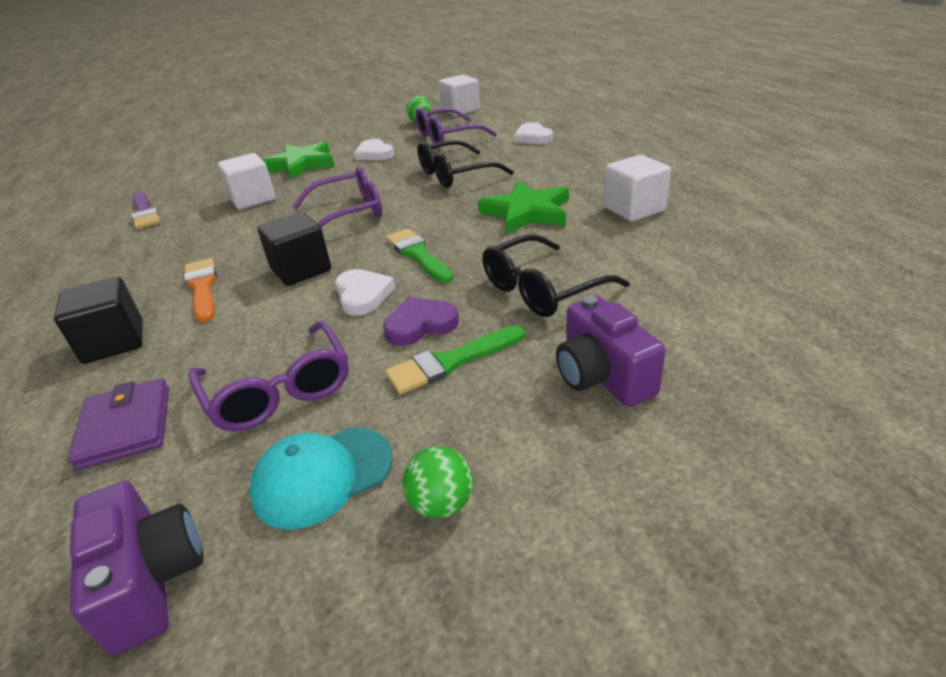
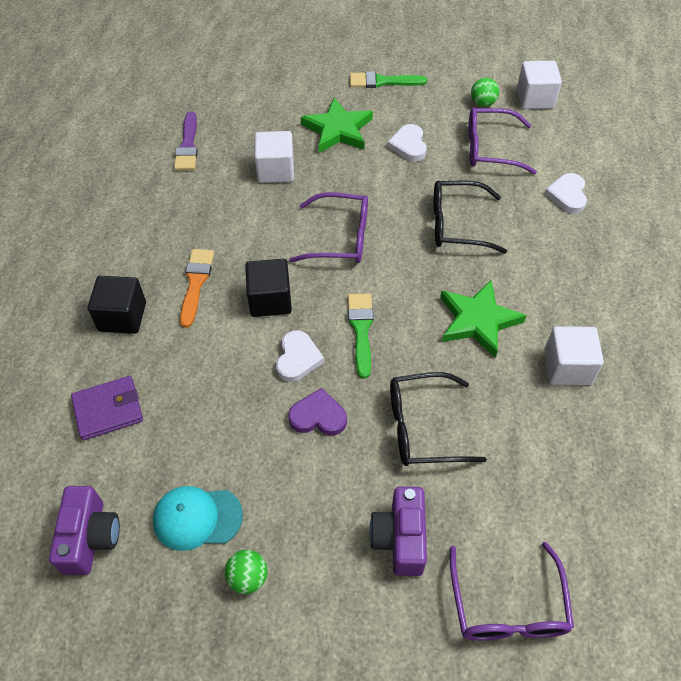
camera: 25 degrees right, 20 degrees up
purple wallet [68,378,169,470] -> purple wallet turned 60 degrees clockwise [71,376,143,440]
purple glasses [189,321,349,431] -> purple glasses moved to [450,542,574,641]
green brush [385,325,525,394] -> green brush moved to [350,71,427,88]

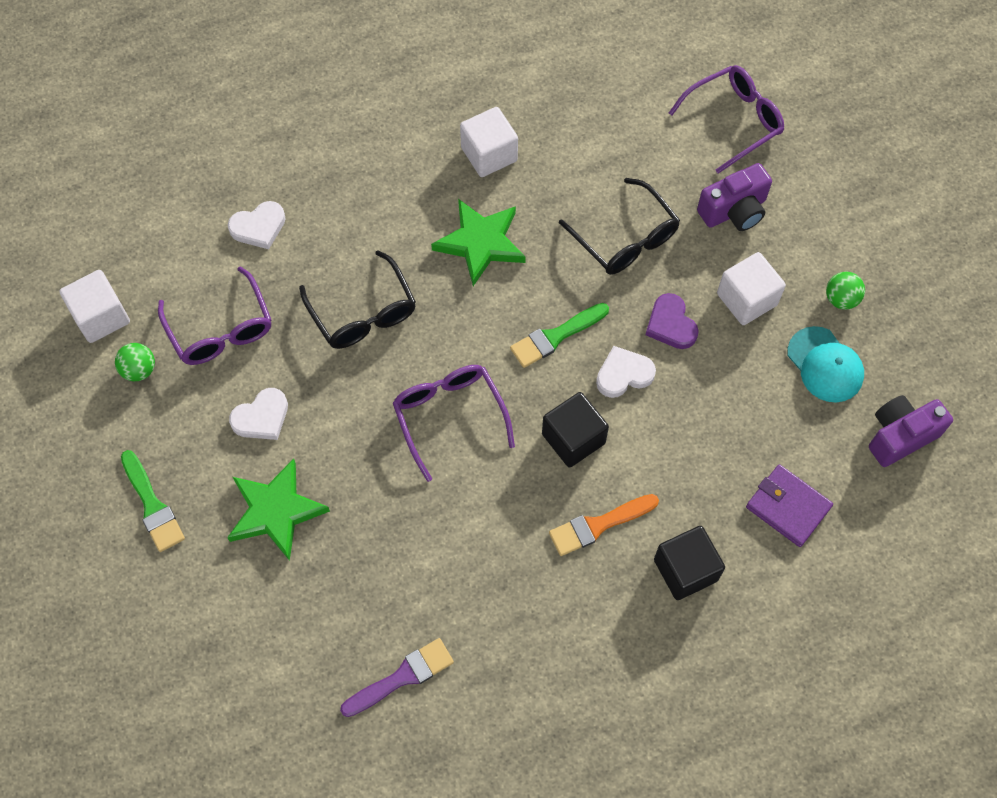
camera: 120 degrees left, 10 degrees up
white cube [254,131,294,183] -> white cube moved to [717,252,786,325]

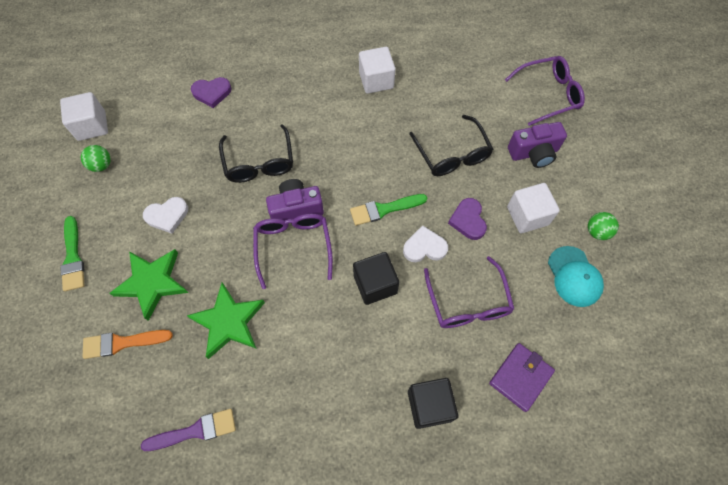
camera: 15 degrees right, 0 degrees up
purple glasses [158,266,271,365] -> purple glasses moved to [424,256,514,328]
white heart [228,201,286,249] -> purple heart [191,77,232,108]
green star [431,199,526,286] -> green star moved to [186,282,265,359]
orange brush [549,494,659,556] -> orange brush moved to [83,330,173,359]
purple wallet [746,464,833,547] -> purple wallet turned 75 degrees clockwise [489,343,555,412]
purple camera [869,395,953,467] -> purple camera moved to [266,179,324,220]

